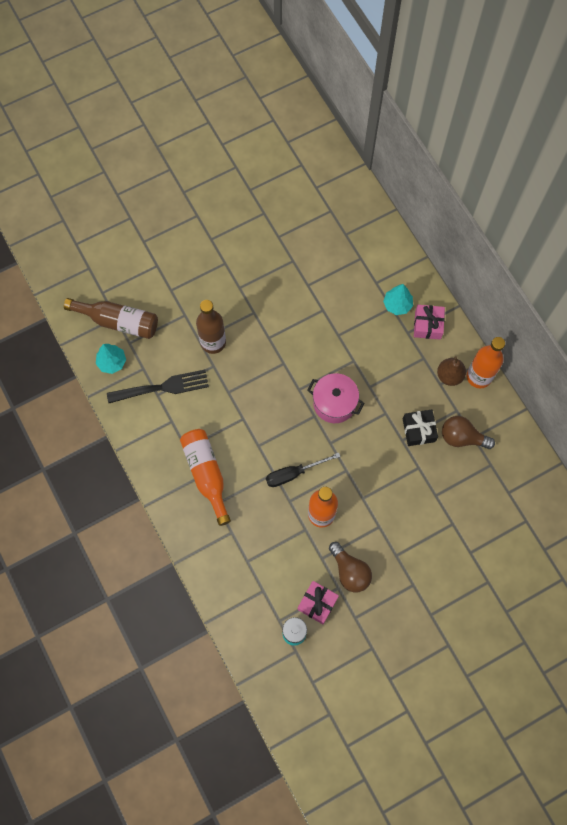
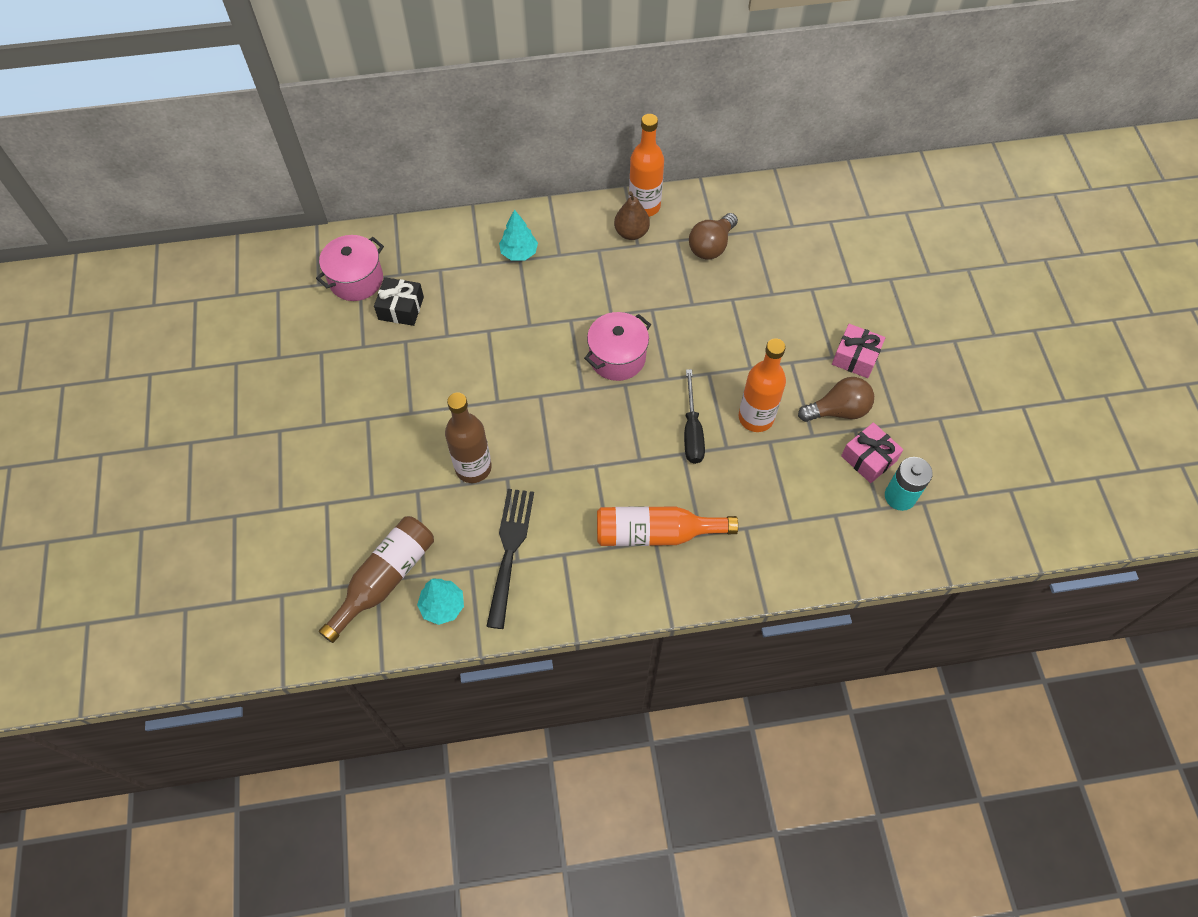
camera: 70 degrees left, 10 degrees down
black gift [403,410,438,446] -> black gift moved to [374,277,424,326]
pink gift [414,305,445,340] -> pink gift moved to [832,324,885,378]
none -> pink pot [316,235,384,301]

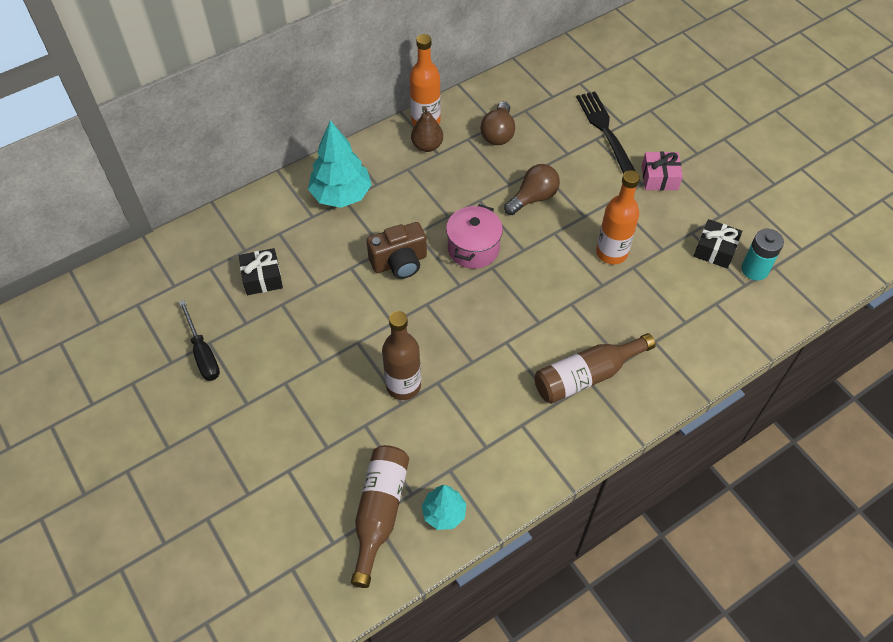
camera: 25 degrees left, 5 degrees down
pink pot [316,235,384,301] -> none
black fork [486,489,534,629] -> black fork moved to [576,92,635,174]
turquoise tree [499,209,538,261] -> turquoise tree [308,120,372,208], size x1.73
orange bottle [597,506,738,546] -> brown bottle [534,333,656,404]
black screwdriver [684,369,705,464] -> black screwdriver moved to [179,300,220,381]
brown light bulb [798,377,874,422] -> brown light bulb moved to [504,164,560,215]
pink gift [841,422,903,483] -> black gift [694,219,742,268]
none -> brown camera [366,222,427,279]

